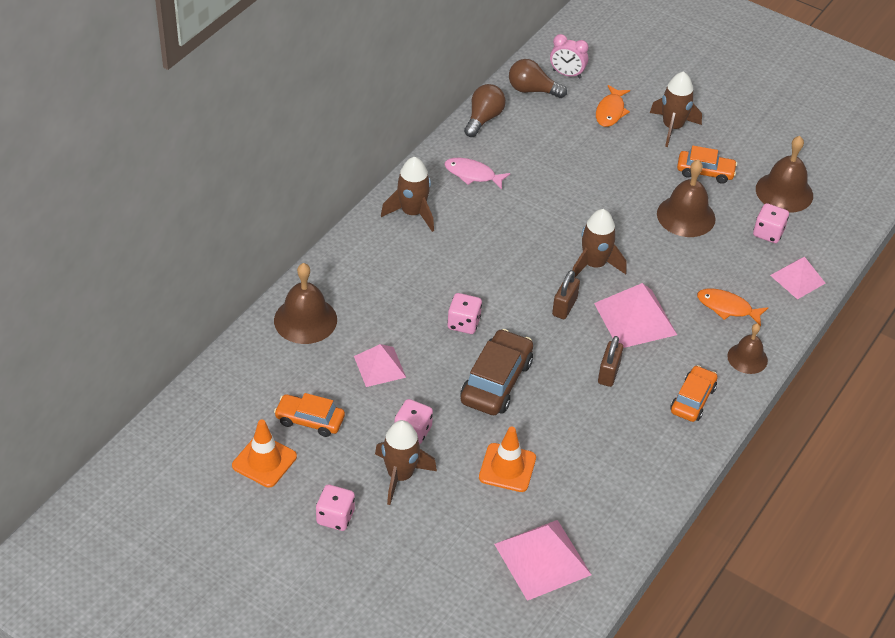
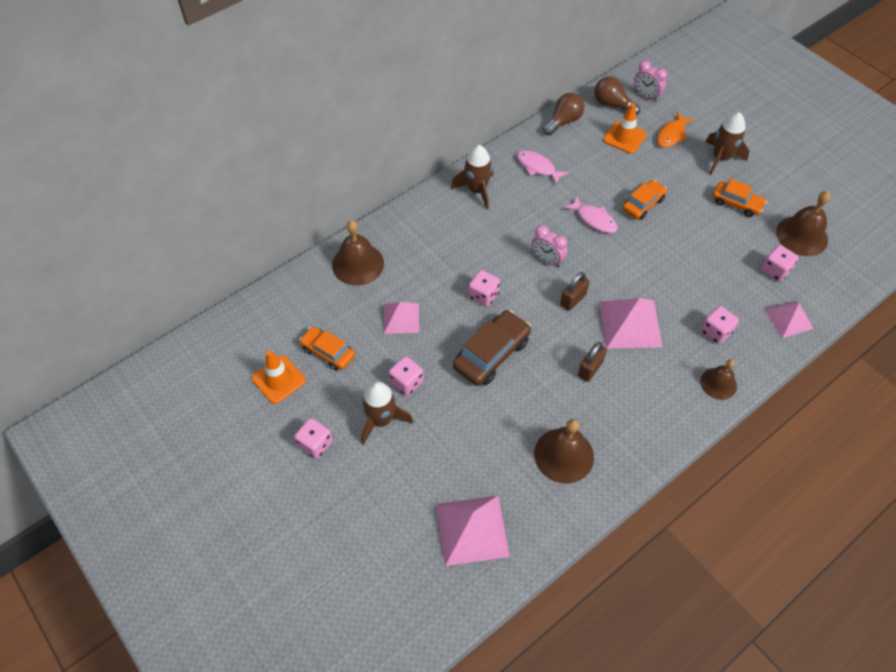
camera: 20 degrees right, 10 degrees up
orange traffic cone [479,427,536,492] -> orange traffic cone moved to [603,103,647,154]
brown rocket [573,209,627,277] -> none
brown bell [657,160,716,237] -> brown bell moved to [534,419,594,484]
orange car [670,365,718,422] -> orange car moved to [622,180,667,220]
orange fish [697,288,768,326] -> pink dice [701,306,739,344]
none -> pink clock [532,225,567,267]
none -> pink fish [564,196,618,233]

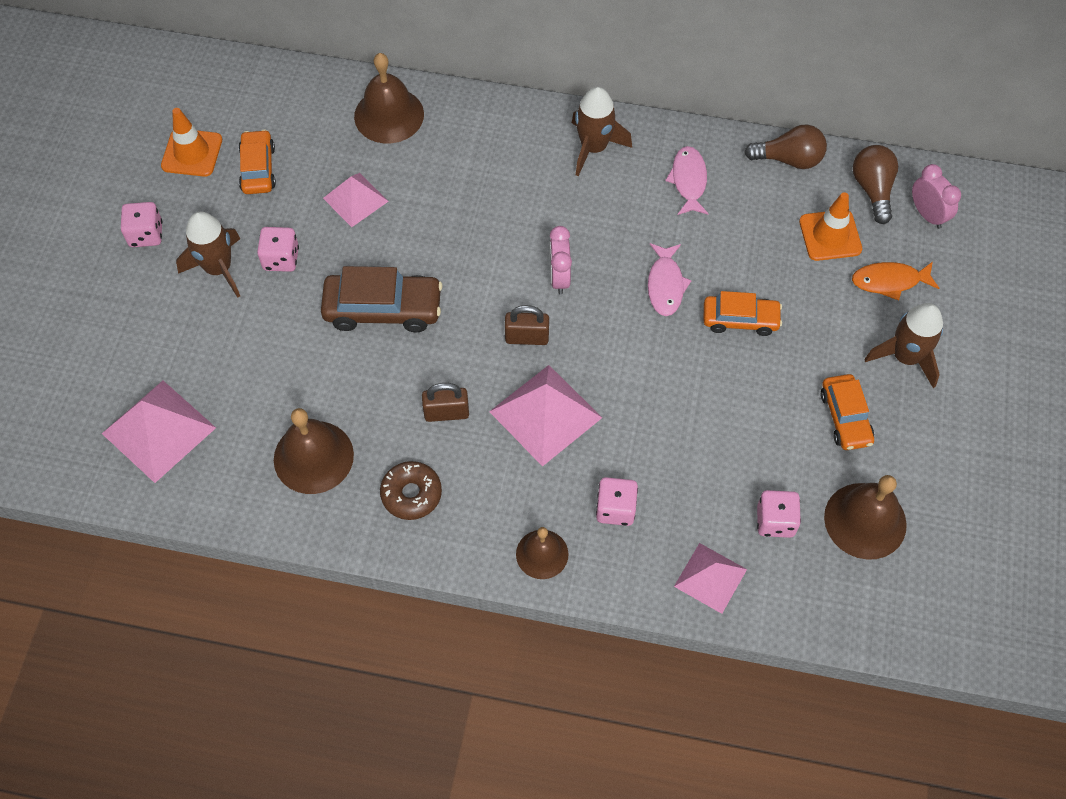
camera: 50 degrees right, 5 degrees up
pink dice [468,270,500,307] -> none
pink clock [634,61,667,102] -> pink clock turned 150 degrees clockwise [912,164,961,229]
none -> brown donut [380,461,442,520]

